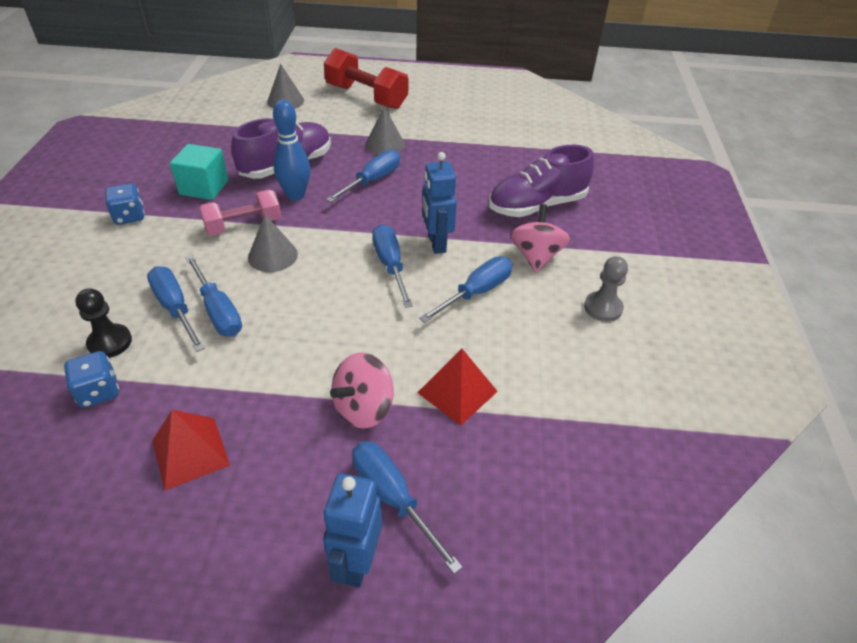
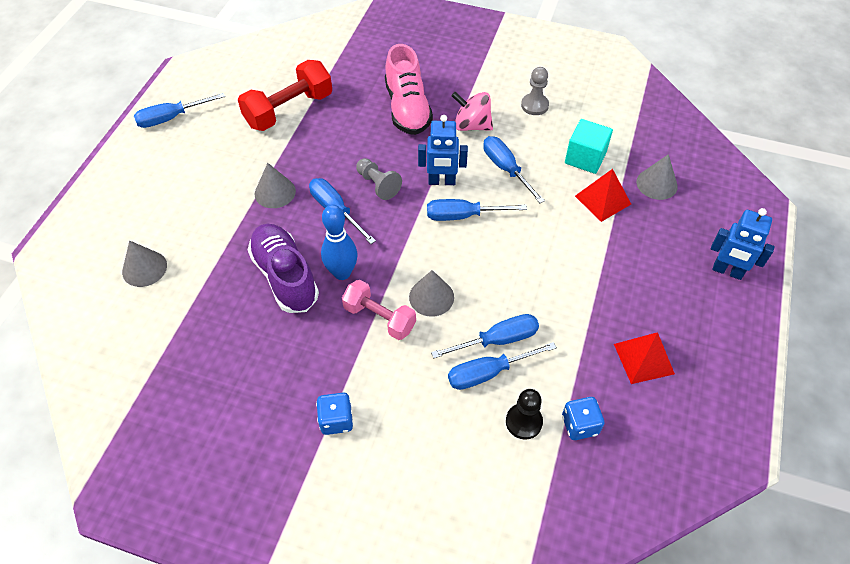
camera: 75 degrees left, 10 degrees up
turquoise cube [170,144,228,200] -> turquoise cube moved to [565,119,613,174]
pink dumbbell [199,189,281,235] -> pink dumbbell turned 45 degrees counterclockwise [342,280,416,340]
red dumbbell [324,48,408,109] -> red dumbbell moved to [238,60,332,131]
pink spinning top [330,353,394,429] -> none
blue screwdriver [352,441,463,574] -> blue screwdriver moved to [134,93,225,128]
purple shoe [489,145,594,217] -> pink shoe [385,44,433,135]
none -> grey pawn [356,158,402,200]
none -> grey cone [636,154,678,200]

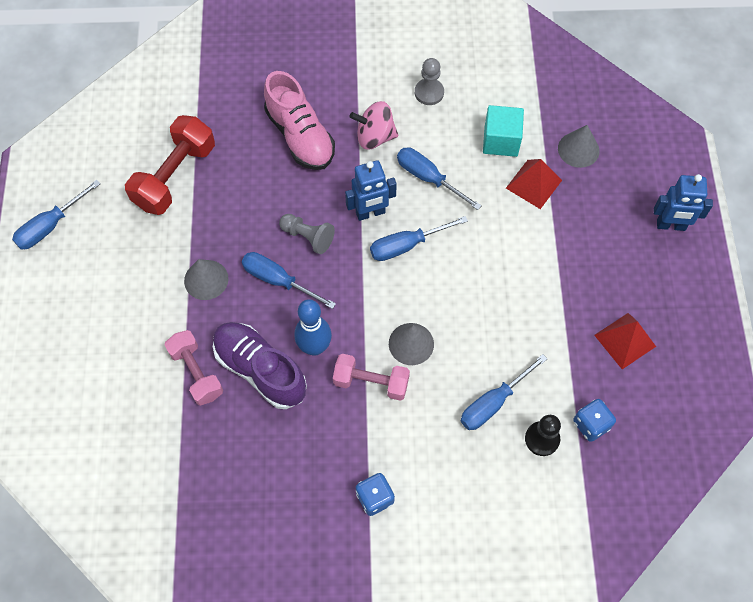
camera: 20 degrees left, 10 degrees up
grey cone [122,241,167,287] -> none
blue screwdriver [431,314,539,358] -> none
none -> pink dumbbell [165,330,223,406]

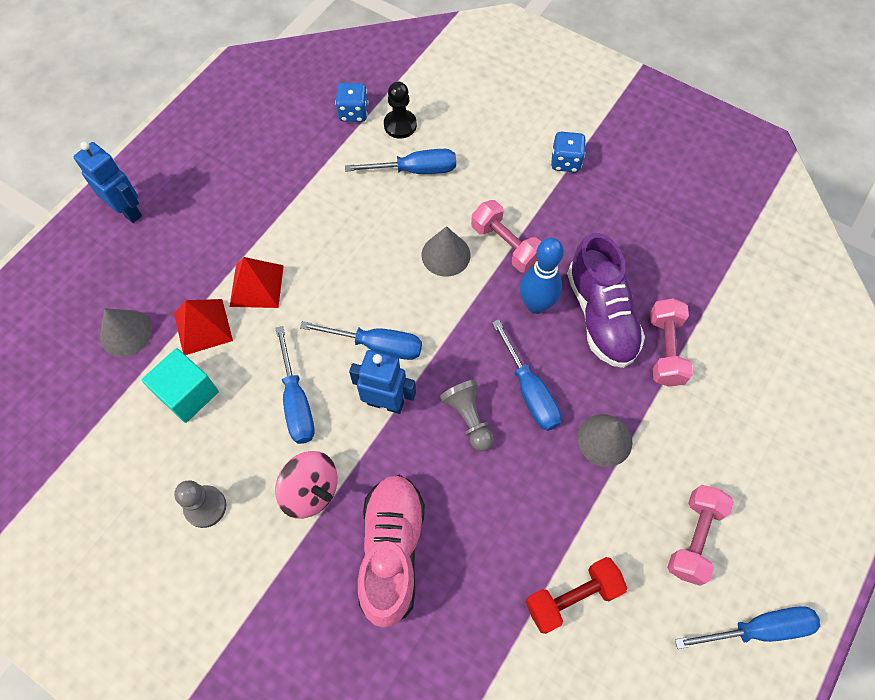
camera: 145 degrees left, 0 degrees up
red dumbbell [125,115,215,215] -> red dumbbell [526,557,627,634], size x0.67
red pyramid [594,313,656,369] -> red pyramid moved to [230,257,284,308]
none -> pink dumbbell [667,485,734,586]

